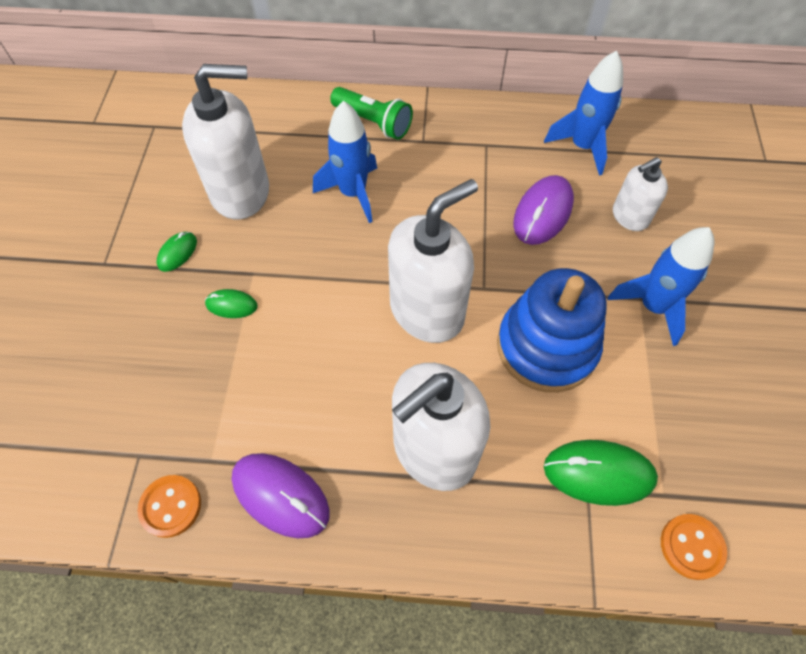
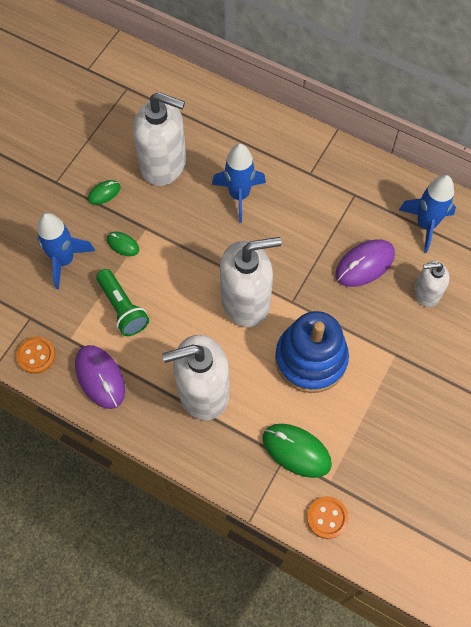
camera: 25 degrees right, 5 degrees up
green flashlight [330,87,413,140] -> green flashlight moved to [96,269,149,336]
blue rocket [608,227,715,346] -> blue rocket moved to [37,213,95,289]

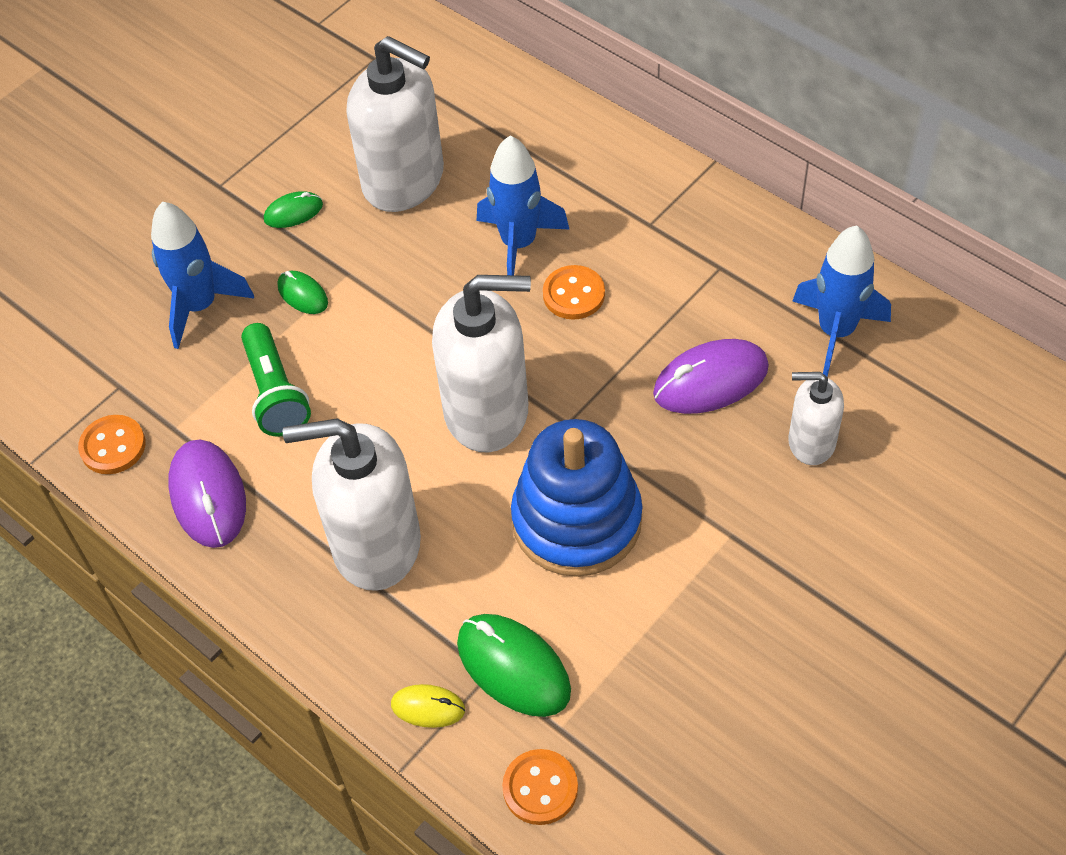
camera: 15 degrees right, 10 degrees down
none -> yellow mouse [391,684,465,728]
none -> orange button [543,265,605,320]

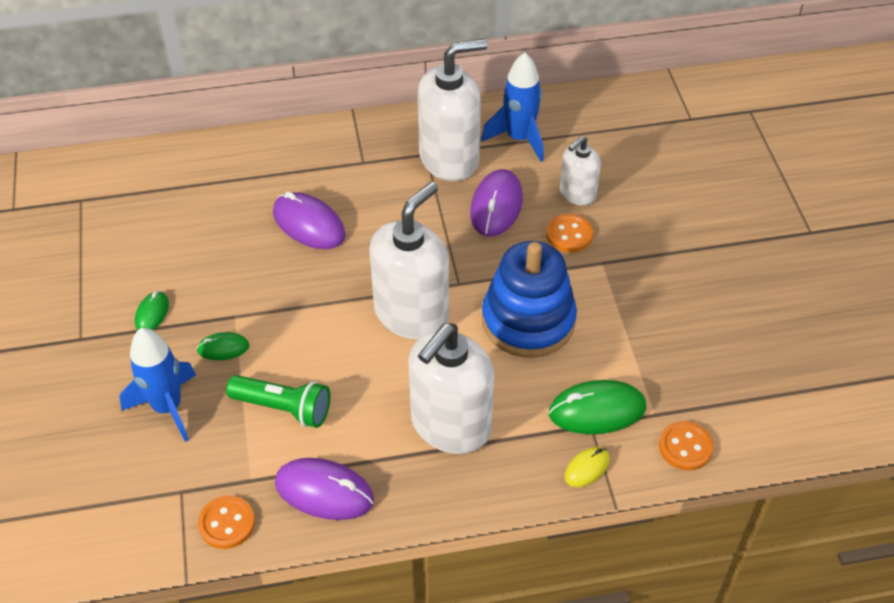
camera: 55 degrees left, 5 degrees down
white soap dispenser [347,36,444,212] -> white soap dispenser moved to [418,39,488,181]
blue rocket [477,136,569,275] -> purple mouse [273,191,345,249]
orange button [543,265,605,320] -> orange button moved to [546,214,593,253]

